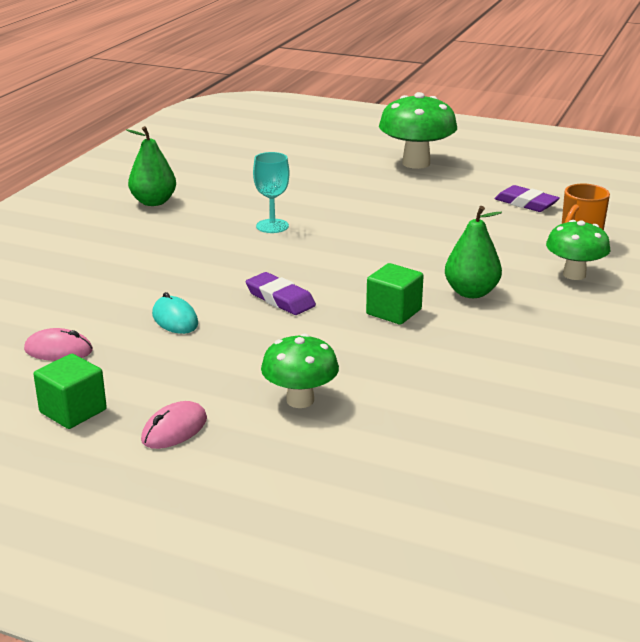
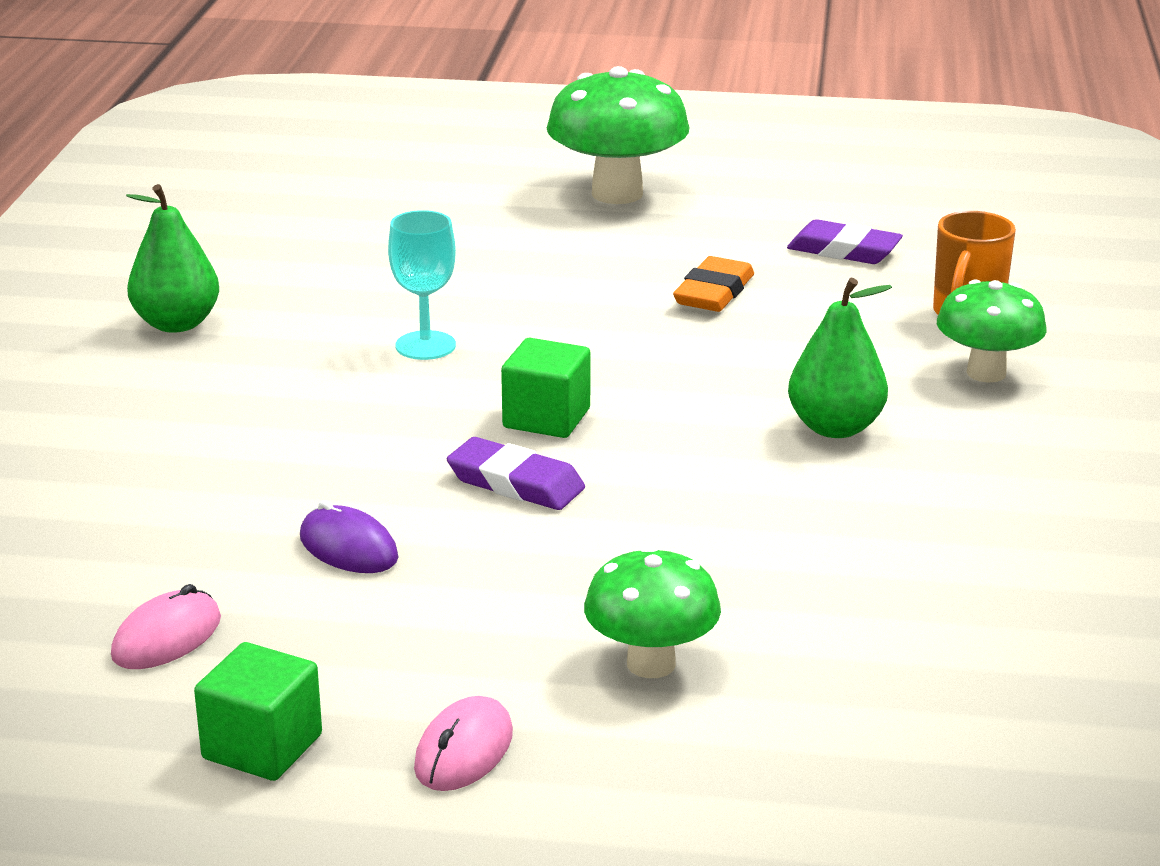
camera: 15 degrees left, 0 degrees up
pink mouse [24,328,93,361] -> pink mouse turned 45 degrees counterclockwise [111,584,221,669]
turquoise mouse [152,292,198,334] -> purple mouse [300,500,398,573]
green cube [366,263,424,325] -> green cube moved to [501,338,590,438]
none -> orange eraser [673,256,754,312]

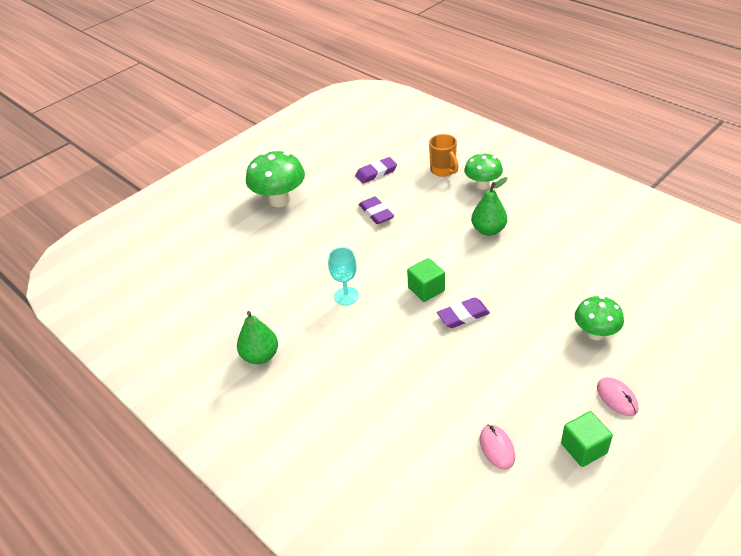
camera: 50 degrees left, 15 degrees up
purple mouse [300,500,398,573] -> none
orange eraser [673,256,754,312] -> purple eraser [359,196,394,224]

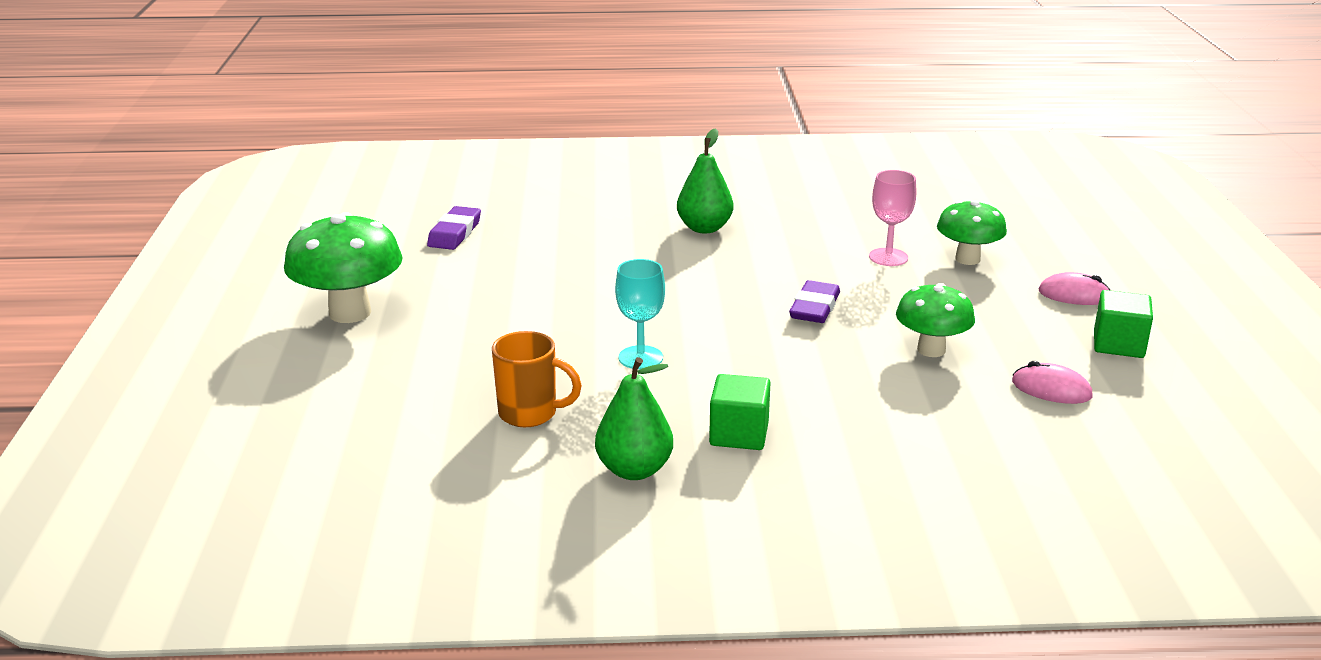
camera: 50 degrees left, 15 degrees down
purple eraser [359,196,394,224] -> none
green cube [407,258,445,302] -> green cube moved to [709,374,771,450]
orange mug [429,134,459,177] -> orange mug moved to [492,331,582,427]
green mushroom [464,153,503,190] -> green mushroom moved to [896,283,975,357]
none -> pink goblet [869,170,916,266]

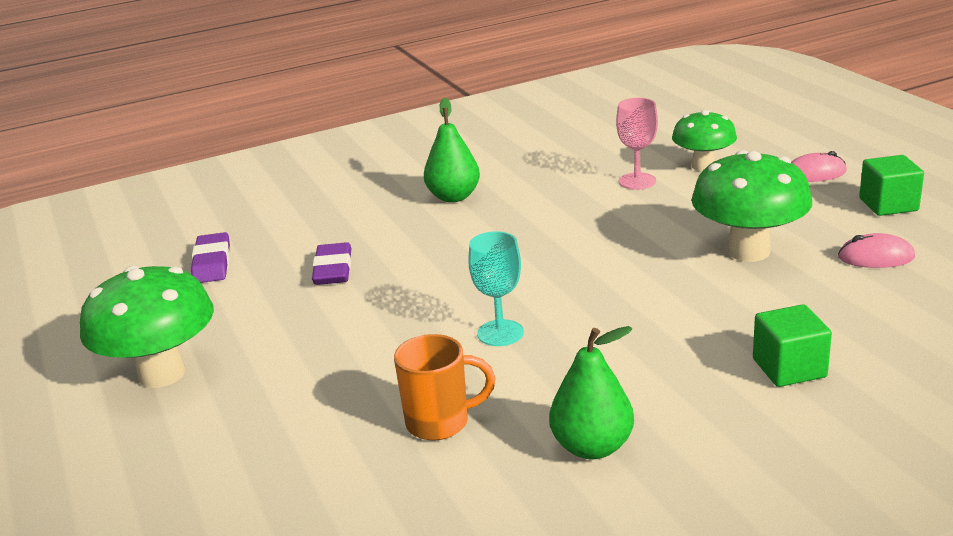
camera: 20 degrees left, 0 degrees up
green cube [709,374,771,450] -> green cube moved to [753,304,832,387]
purple eraser [789,280,840,323] -> purple eraser moved to [312,242,351,285]
green mushroom [896,283,975,357] -> green mushroom [691,150,812,262], size x1.55

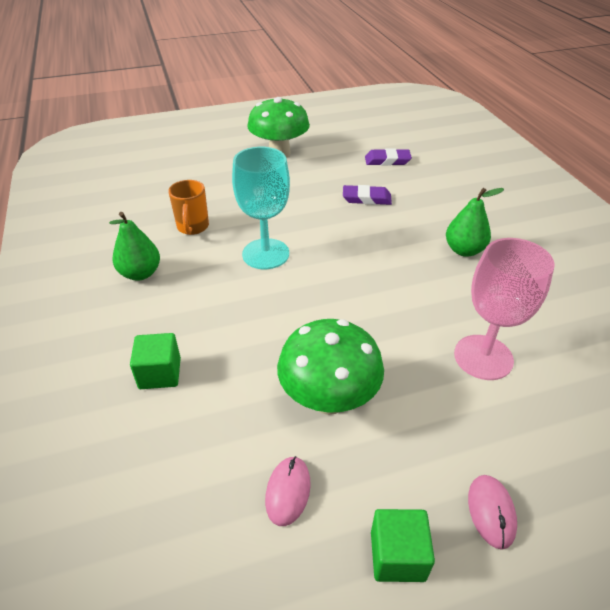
camera: 95 degrees right, 15 degrees up
turquoise goblet [468,231,524,346] -> turquoise goblet [232,147,290,269], size x1.67
pink goblet [616,98,658,190] -> pink goblet [454,238,555,380], size x1.67
green mushroom [672,110,737,171] -> none

